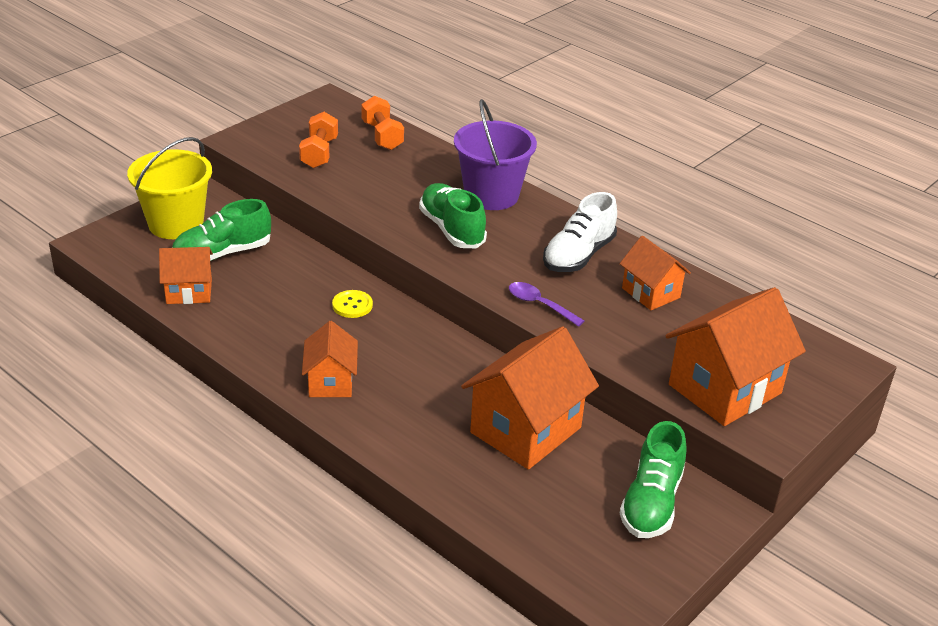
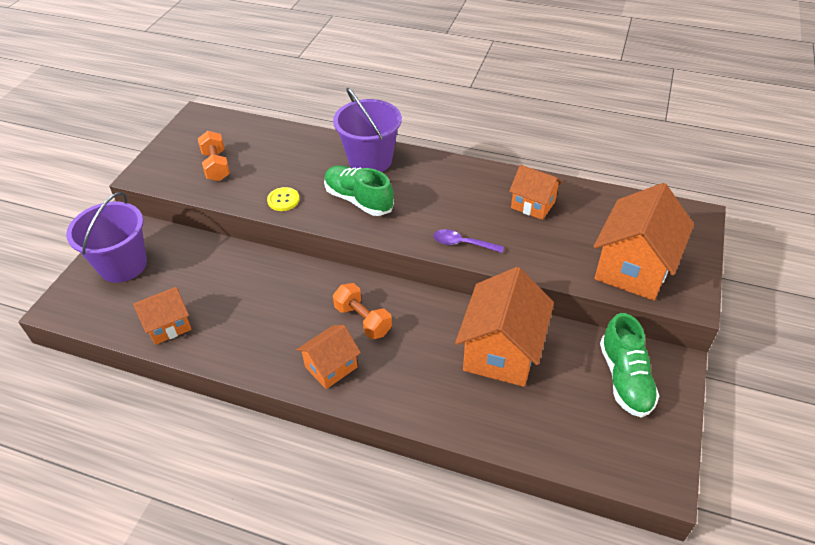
camera: 20 degrees left, 10 degrees up
yellow bucket [127,137,212,239] -> purple bucket [66,192,147,283]
green shoe [172,199,271,261] -> none
orange house [302,321,358,397] -> orange house turned 75 degrees clockwise [297,325,361,389]
yellow button [332,290,373,318] -> yellow button moved to [267,187,300,211]
orange dumbbell [361,96,404,150] -> orange dumbbell moved to [333,283,392,339]
white shoe [543,192,617,272] -> none

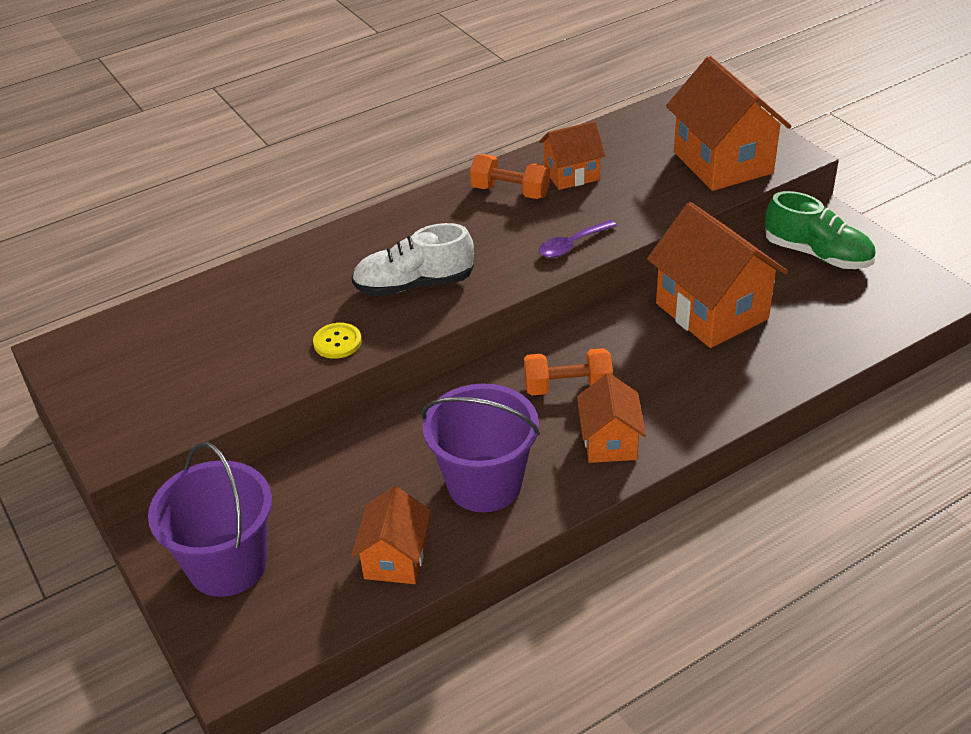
camera: 50 degrees left, 5 degrees down
orange dumbbell [198,131,230,181] -> orange dumbbell moved to [470,154,550,199]
green shoe [324,165,394,216] -> white shoe [352,223,474,296]
purple bucket [333,88,402,172] -> purple bucket moved to [422,383,540,512]

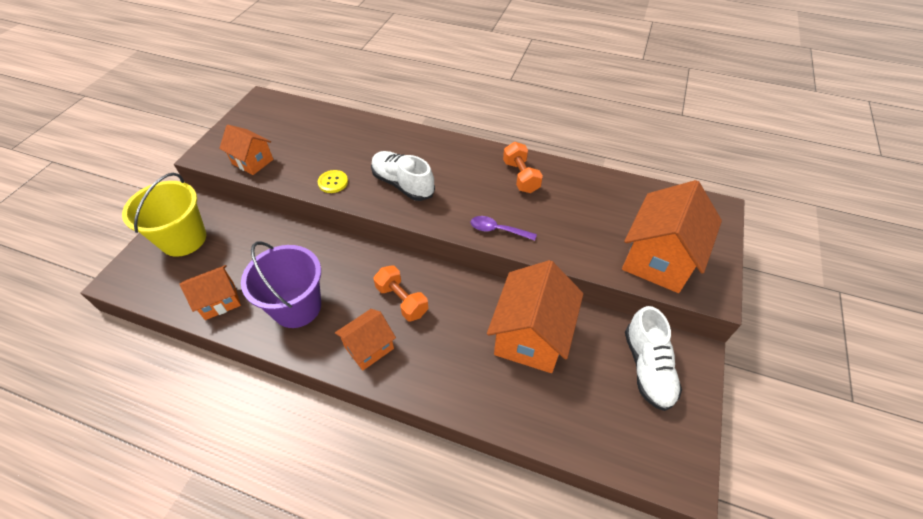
camera: 50 degrees right, 10 degrees up
purple bucket [148,442,272,597] -> yellow bucket [122,173,206,257]
orange house [539,121,605,190] -> orange house moved to [219,125,273,175]
green shoe [765,191,875,269] -> white shoe [625,306,682,411]

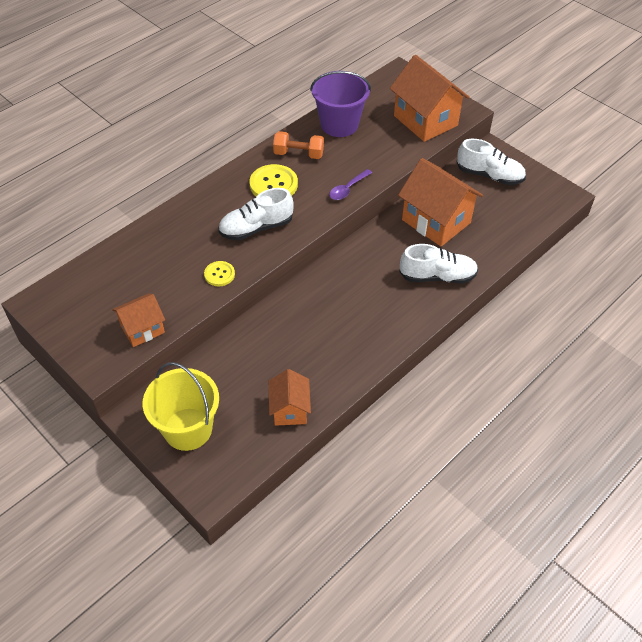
camera: 65 degrees left, 0 degrees up
purple bucket [241,241,321,328] -> purple bucket moved to [310,71,371,137]
orange house [335,309,396,370] -> none
orange dumbbell [374,265,429,321] -> none
none -> yellow button [250,164,298,197]
none -> white shoe [399,244,478,284]

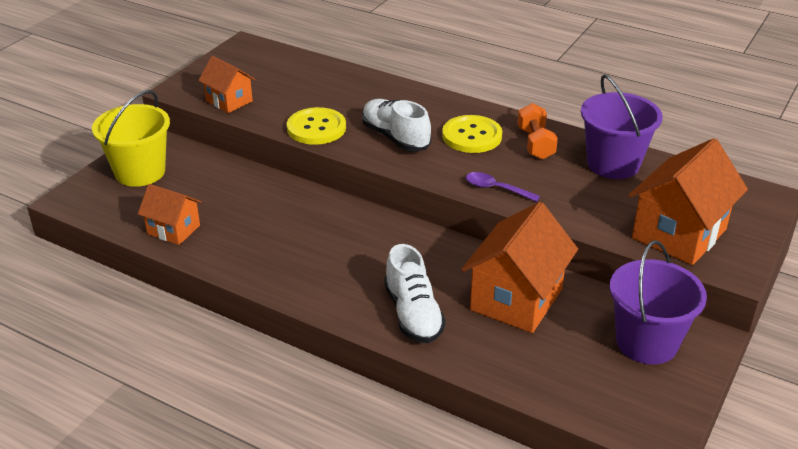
camera: 75 degrees right, 15 degrees down
yellow button [204,261,235,286] -> yellow button [287,107,346,145], size x1.73
orange house [269,369,311,426] -> orange house turned 45 degrees clockwise [138,184,202,245]
white shoe [457,139,526,185] -> purple bucket [610,240,707,364]

